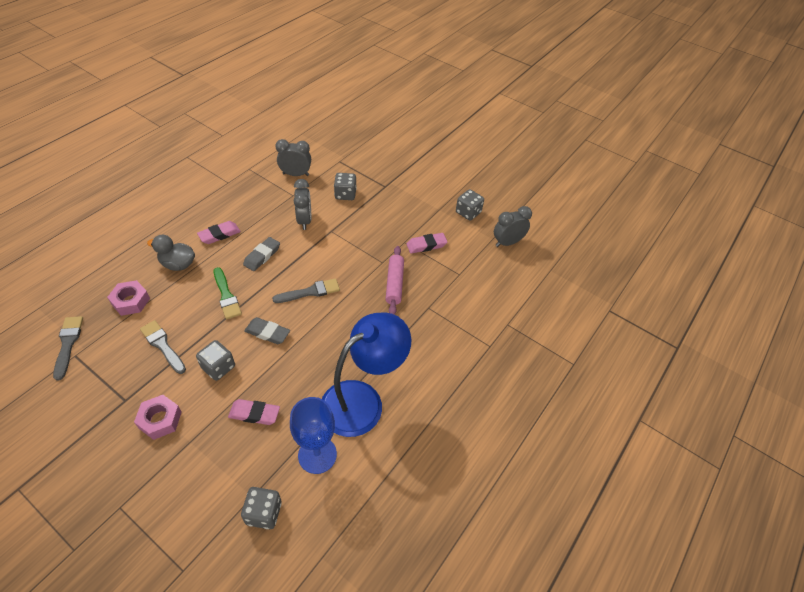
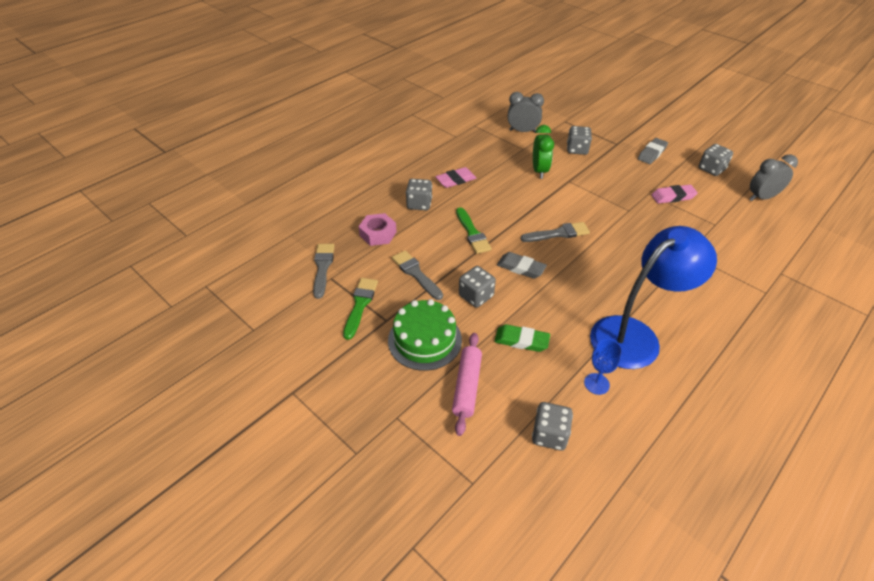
camera: 10 degrees right, 5 degrees down
pink nut [134,395,182,440] -> green cake [388,299,462,371]
grey duck [147,235,195,271] -> grey dice [406,179,432,210]
pink eraser [228,399,280,425] -> green eraser [494,324,550,352]
grey eraser [243,237,280,271] -> grey eraser moved to [638,138,668,164]
blue goblet [290,397,337,474] -> blue goblet [584,339,622,395], size x0.60
grey clock [294,179,311,230] -> green clock [533,125,554,179]
pink rolling pin [386,246,404,315] -> pink rolling pin moved to [452,333,482,436]
none -> green brush [343,278,378,340]

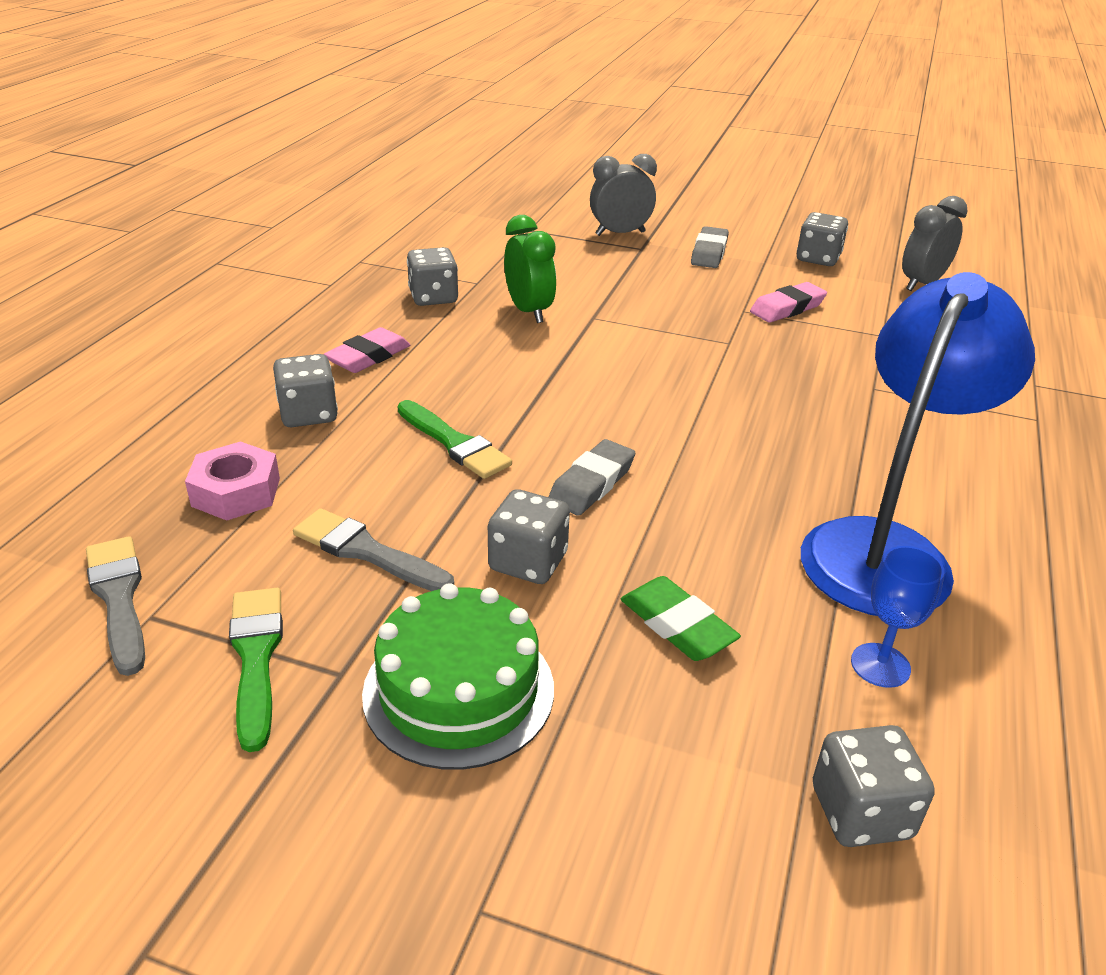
camera: 25 degrees left, 10 degrees down
pink rolling pin [452,333,482,436] -> none
green eraser [494,324,550,352] -> green eraser turned 60 degrees clockwise [621,576,741,661]
grey eraser [497,252,547,279] -> grey eraser turned 60 degrees counterclockwise [548,439,635,516]
grey clock [508,92,544,133] -> grey clock moved to [590,154,657,236]
grey brush [520,222,590,242] -> none
grey dice [567,126,592,155] -> grey dice moved to [407,247,458,306]

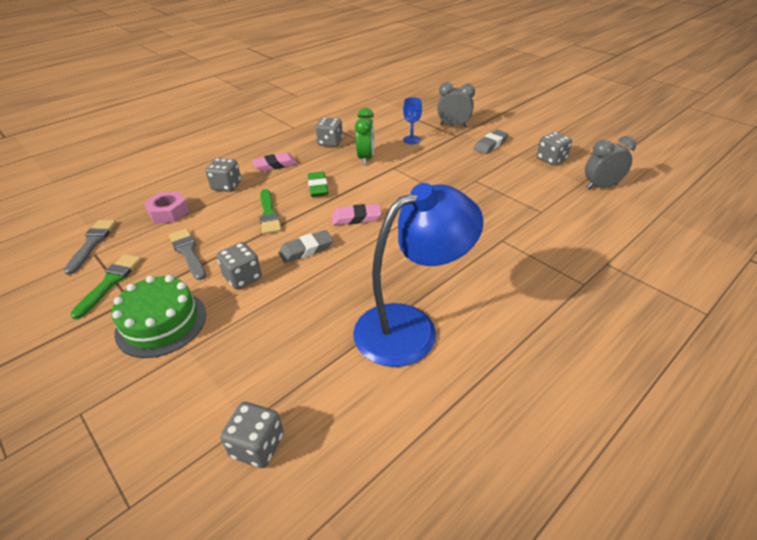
camera: 30 degrees right, 5 degrees up
green eraser [621,576,741,661] -> green eraser moved to [307,172,328,197]
pink eraser [750,282,827,323] -> pink eraser moved to [332,204,382,225]
blue goblet [851,546,945,688] -> blue goblet moved to [403,97,422,144]

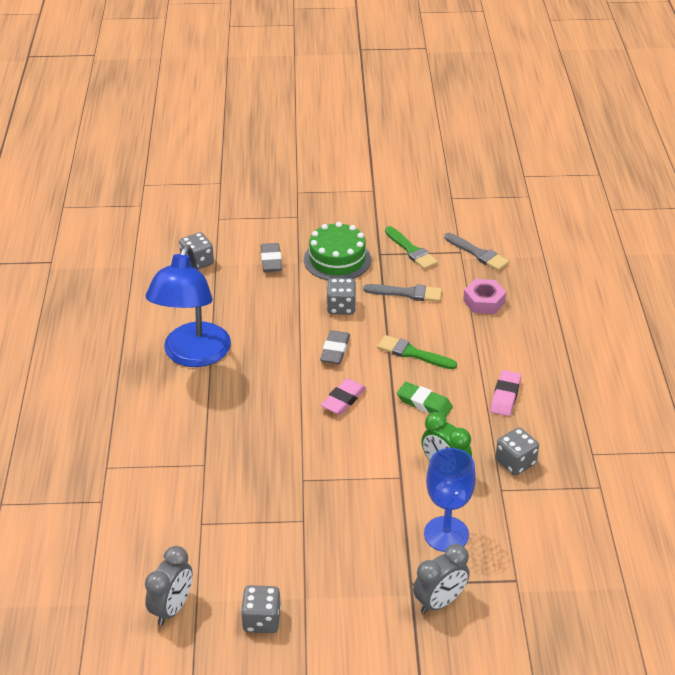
camera: 130 degrees right, 0 degrees up
grey dice [205,158,241,192] -> none
blue goblet [403,97,422,144] -> blue goblet [424,448,476,552], size x1.67
grey eraser [474,130,509,154] -> grey eraser moved to [261,243,282,272]

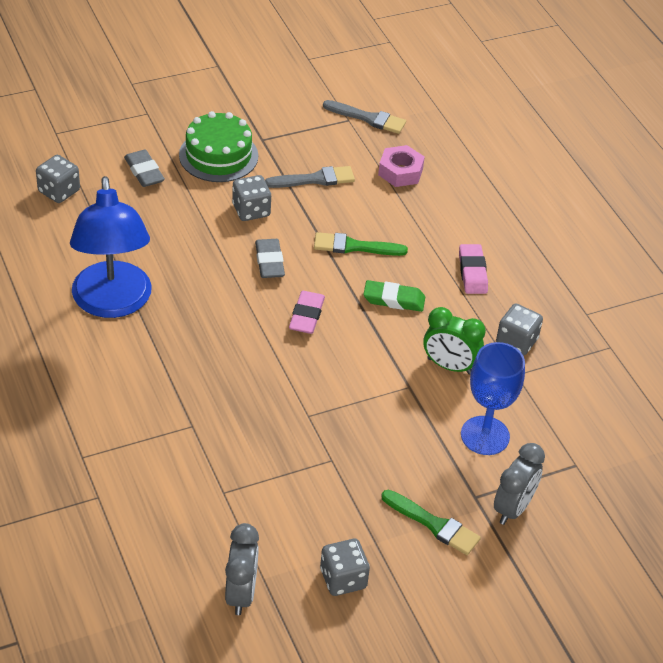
camera: 25 degrees left, 5 degrees up
green brush [385,226,438,269] -> green brush moved to [381,490,481,555]

